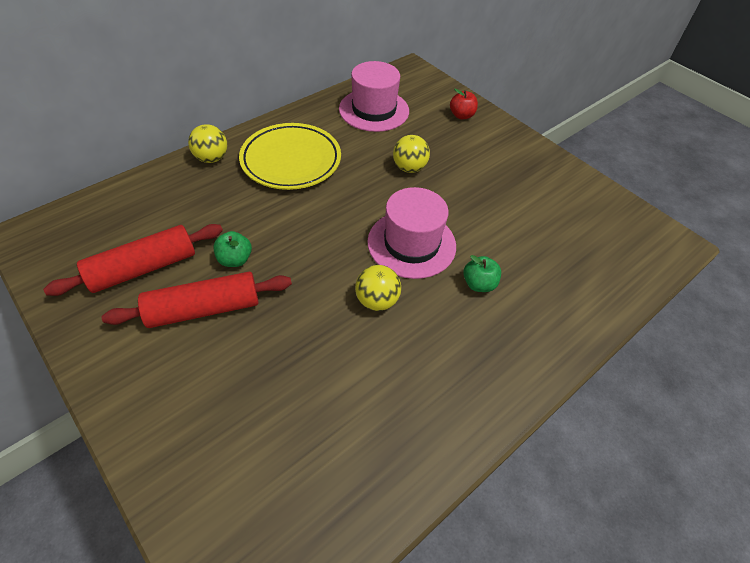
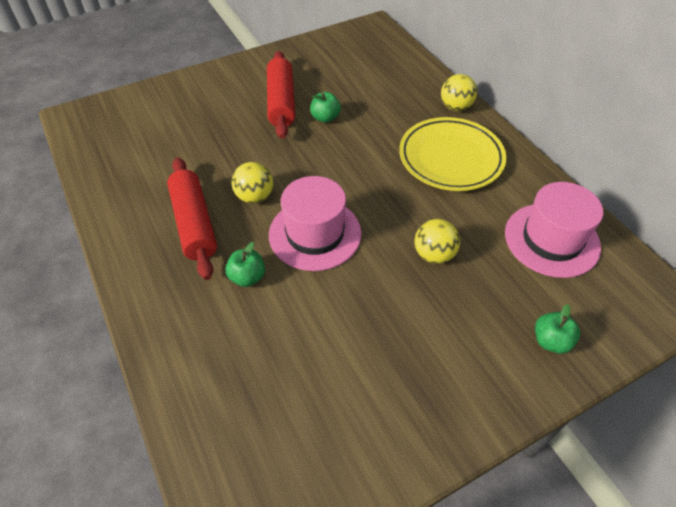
camera: 105 degrees right, 0 degrees up
red rolling pin [43,224,223,296] -> red rolling pin moved to [167,157,217,280]
red apple [450,89,478,119] -> green apple [535,304,580,354]

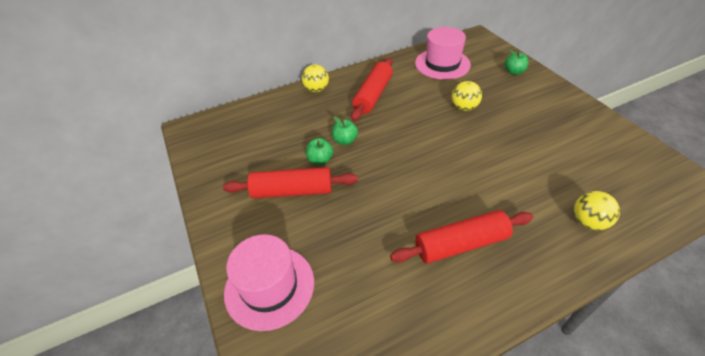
camera: 85 degrees left, 5 degrees down
green apple [225,242,265,287] -> green apple moved to [332,116,358,145]
yellow ball [232,162,273,204] -> yellow ball moved to [574,191,620,230]
pink hat [269,176,361,271] -> pink hat moved to [224,234,314,331]
yellow plate [399,117,506,191] -> red rolling pin [351,58,393,121]

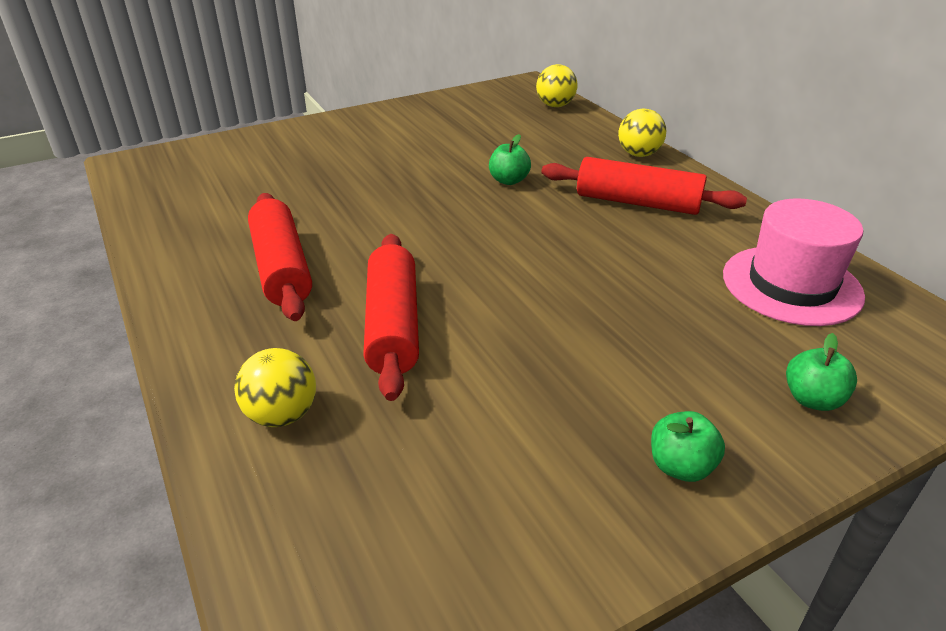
camera: 85 degrees right, 10 degrees down
red rolling pin [223,167,358,199] -> red rolling pin moved to [363,234,419,401]
pink hat [224,234,314,331] -> none
green apple [306,138,333,165] -> green apple moved to [651,411,725,482]
yellow ball [452,81,482,111] -> yellow ball moved to [536,64,577,107]

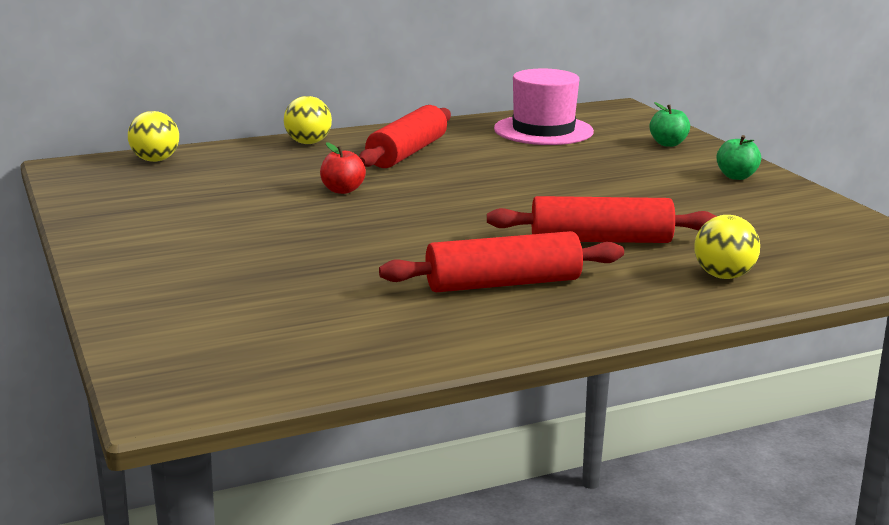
camera: 85 degrees left, 15 degrees down
green apple [489,134,531,185] -> red apple [320,142,366,194]

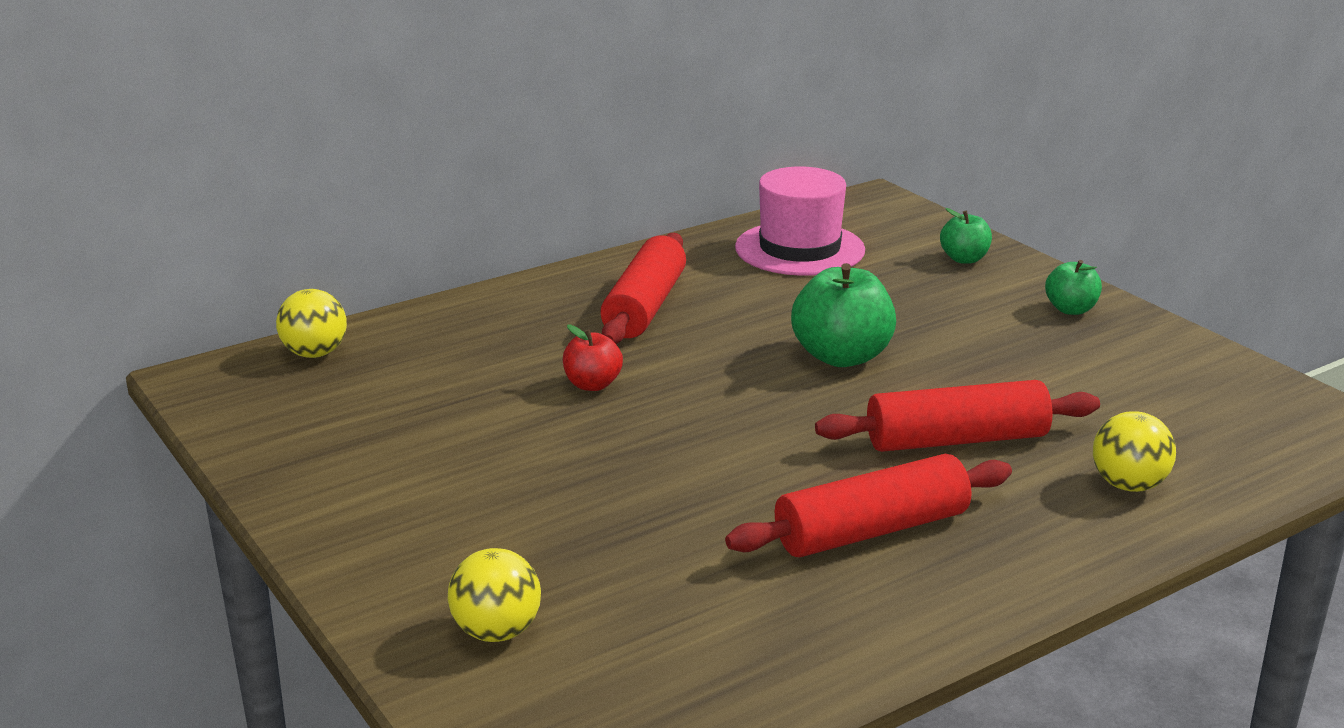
camera: 10 degrees left, 5 degrees up
yellow ball [284,96,332,144] -> yellow ball moved to [448,548,541,642]
none -> green apple [791,263,896,367]

